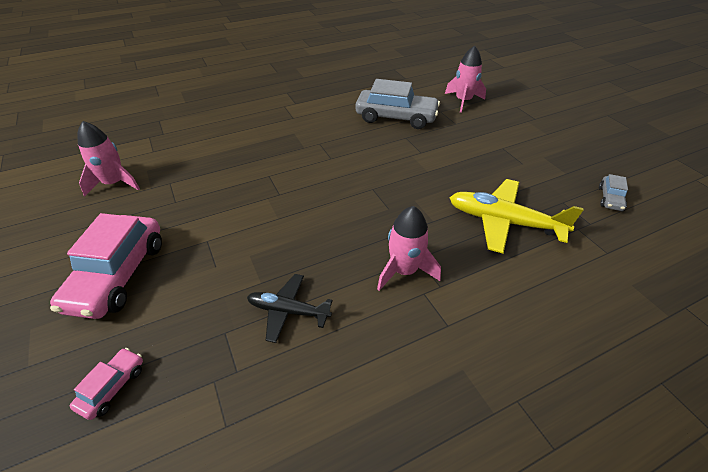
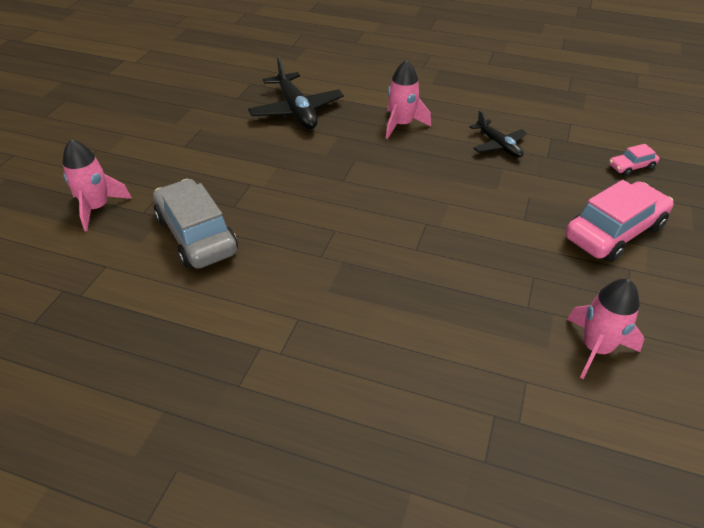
camera: 135 degrees left, 0 degrees up
yellow plane [449,179,584,254] -> black plane [248,56,344,129]
grey car [599,174,628,211] -> none

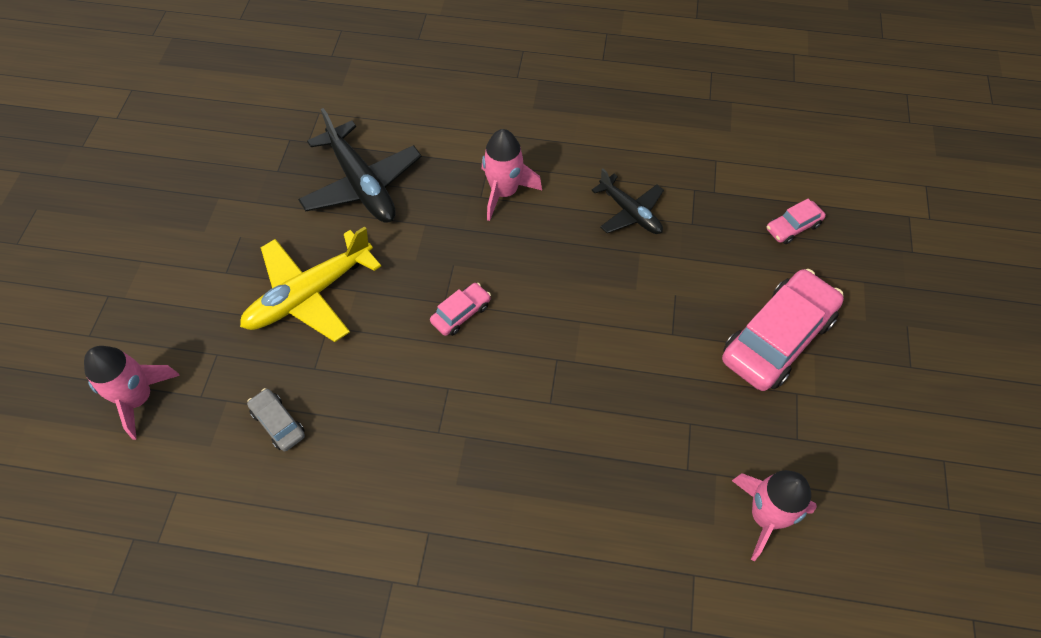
camera: 10 degrees left, 15 degrees up
grey car [153,179,238,269] -> grey car [247,388,305,451], size x0.47
none -> yellow plane [240,226,381,342]
none -> pink car [430,283,491,336]

